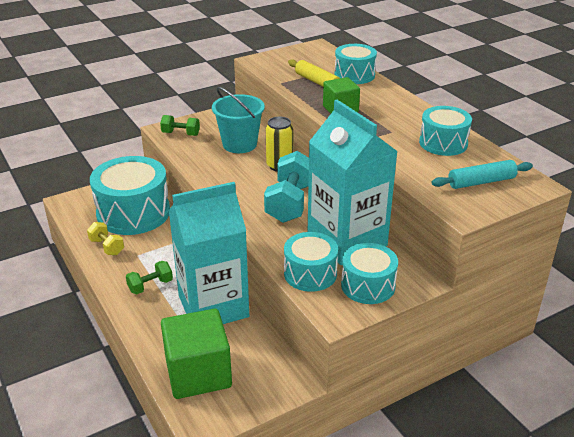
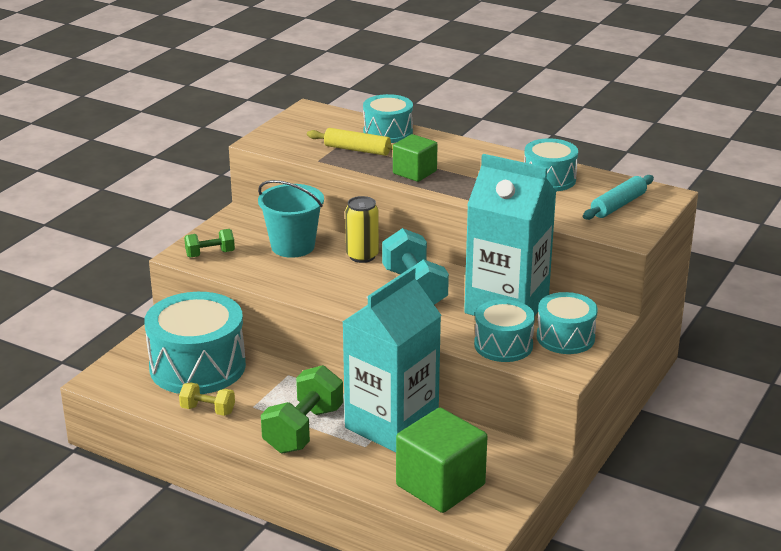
camera: 30 degrees left, 5 degrees down
green dumbbell [126,261,173,294] -> green dumbbell [261,365,343,454], size x1.81

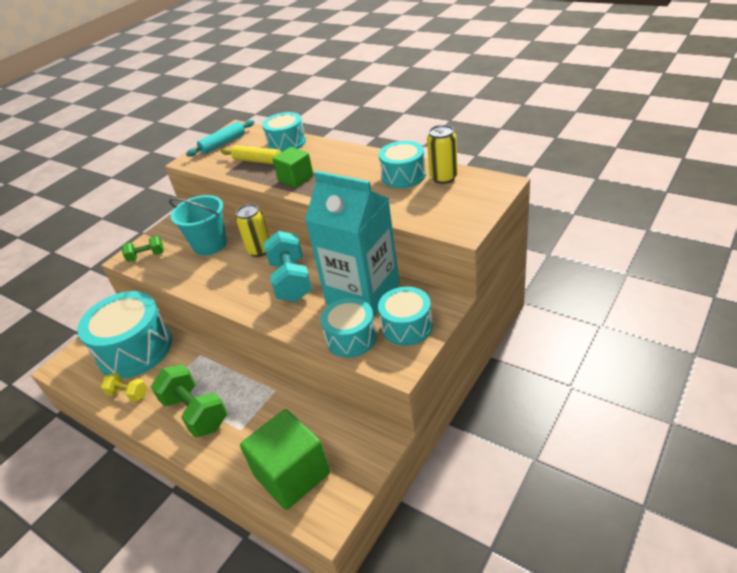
camera: 10 degrees right, 10 degrees up
green dumbbell [261,365,343,454] -> green dumbbell turned 75 degrees counterclockwise [151,364,227,438]
turquoise carton [342,267,441,452] -> none
turquoise rolling pin [583,175,654,220] -> turquoise rolling pin moved to [186,120,255,156]
none -> yellow can [427,125,458,184]

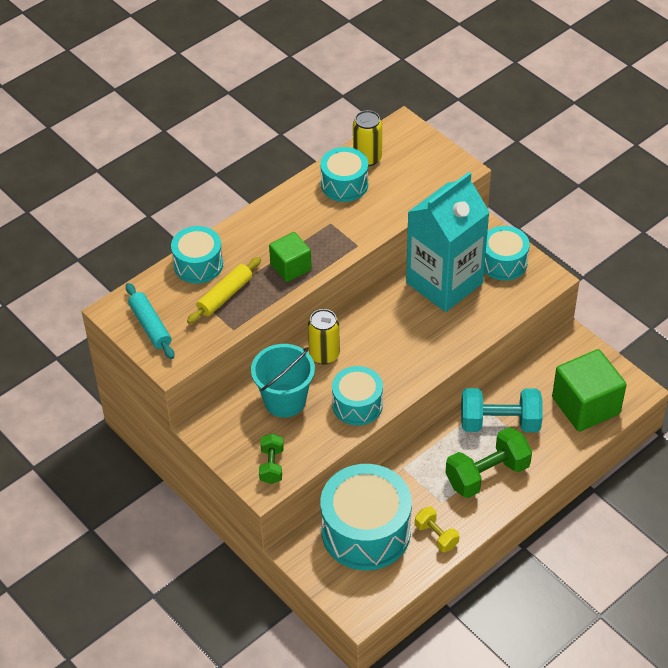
camera: 80 degrees left, 10 degrees up
yellow dumbbell [101,373,147,402] -> yellow dumbbell turned 75 degrees counterclockwise [415,507,459,552]
turquoise dumbbell [264,231,312,302] -> turquoise dumbbell moved to [461,388,543,432]
turquoise drum [320,298,377,358] -> turquoise drum moved to [332,366,383,426]

